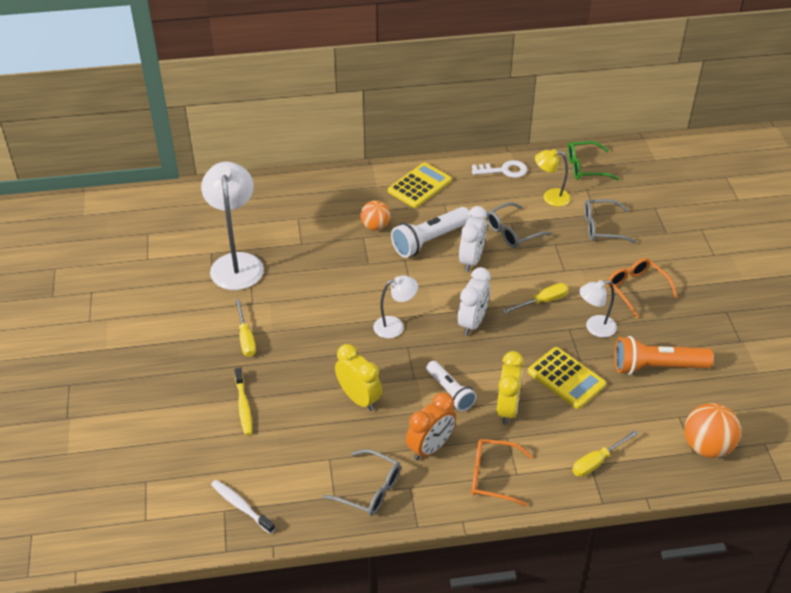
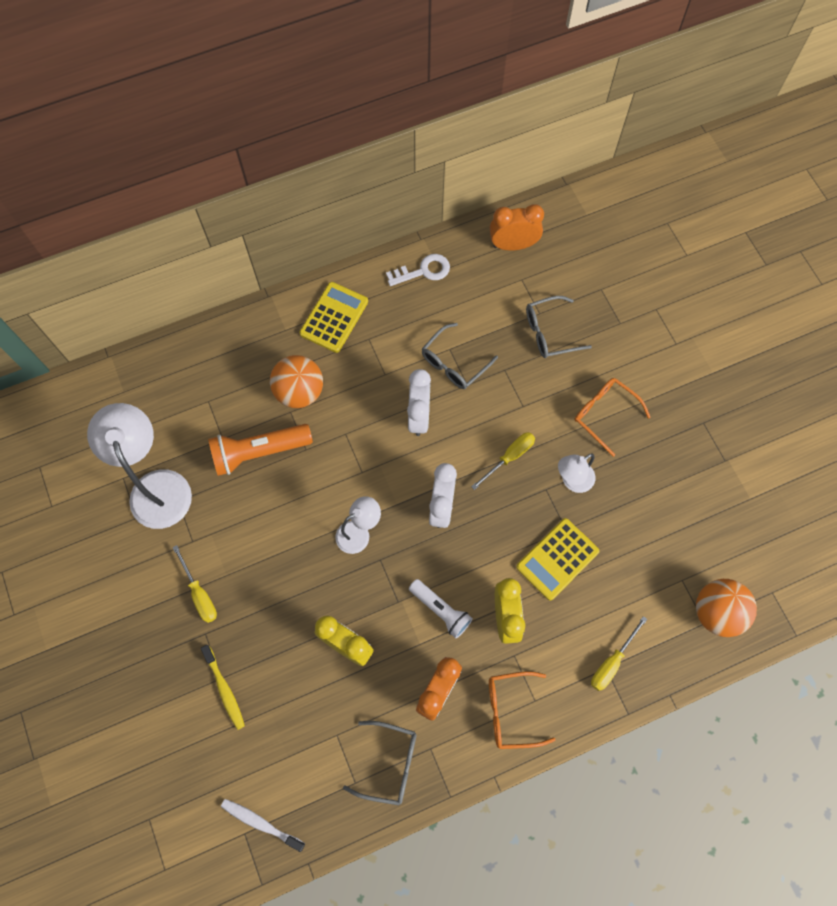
camera: 15 degrees left, 25 degrees up
orange ball [360,200,390,230] -> orange ball [270,355,323,408], size x1.50
white flashlight [391,207,471,258] -> none
yellow calculator [528,347,606,409] -> yellow calculator turned 105 degrees clockwise [516,518,599,601]
yellow lamp [535,149,571,207] -> none
green glasses [568,141,619,181] -> orange clock [490,204,544,251]
orange flashlight [614,336,714,375] -> orange flashlight moved to [208,424,313,476]

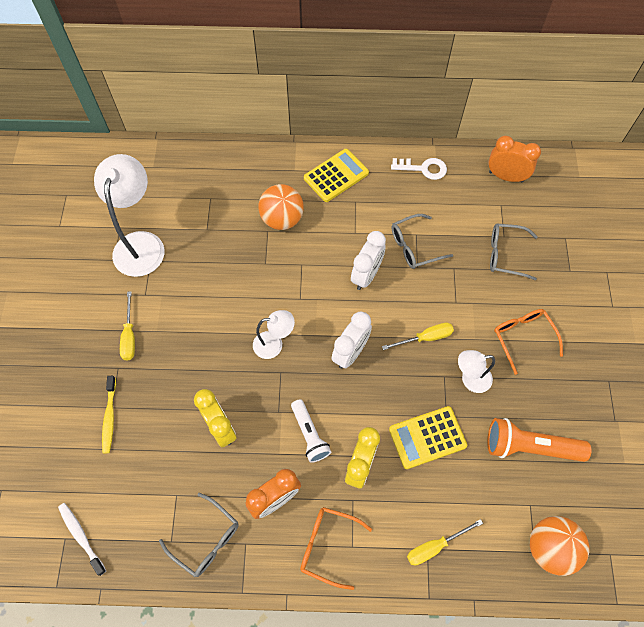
camera: 25 degrees right, 5 degrees down
orange flashlight [208,424,313,476] -> orange flashlight moved to [488,418,591,462]

